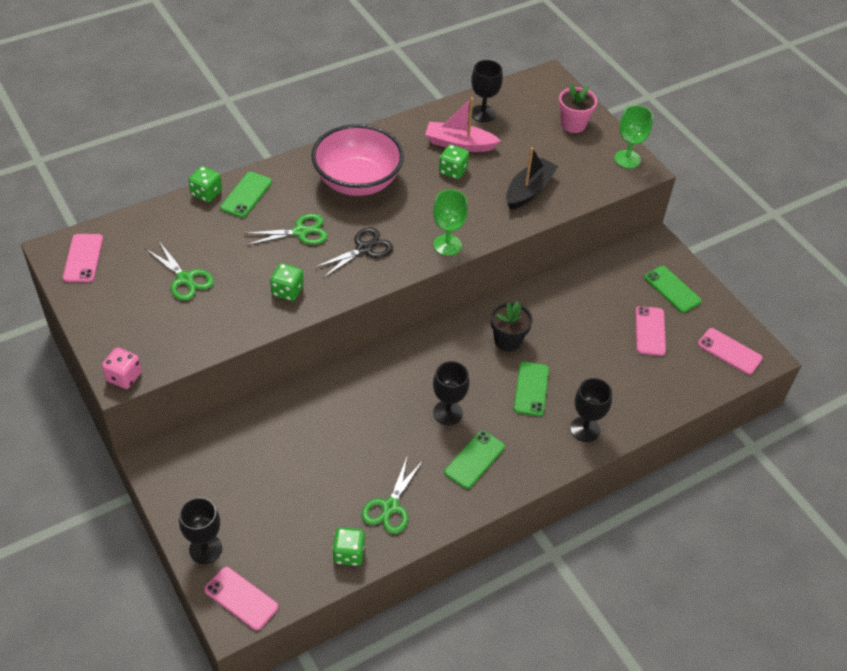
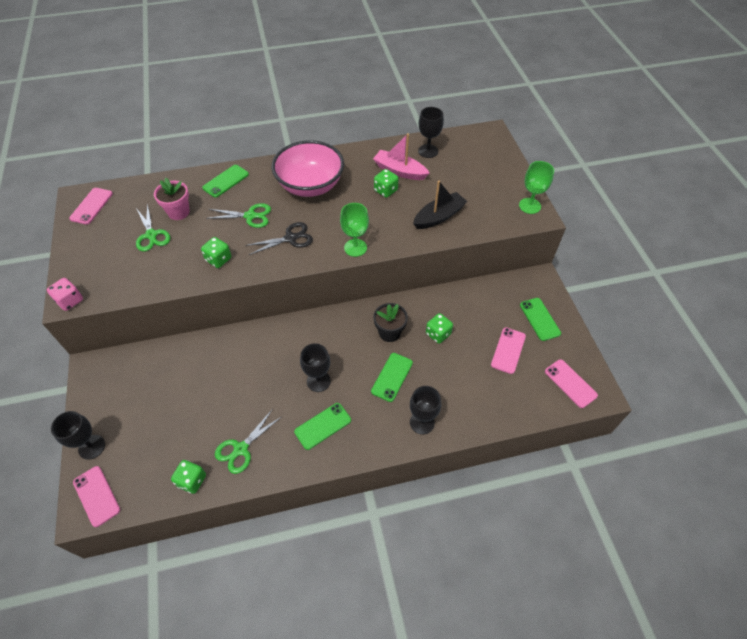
camera: 20 degrees right, 5 degrees up
green dice [188,166,222,202] -> green dice moved to [426,313,453,344]
pink flower pot [559,84,597,133] -> pink flower pot moved to [154,178,190,220]

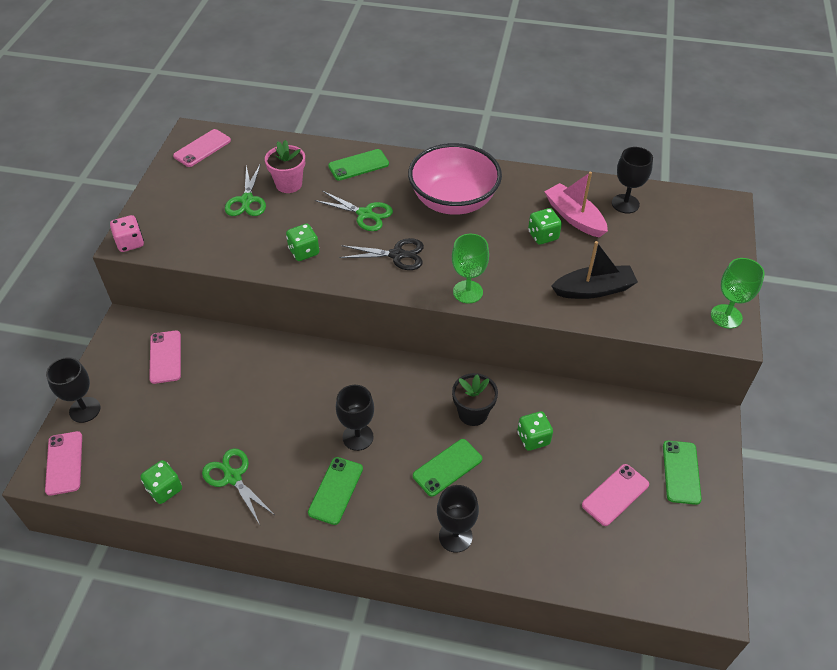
camera: 25 degrees right, 5 degrees down
green scissors [215,410,281,474] -> green scissors turned 75 degrees clockwise [202,448,275,525]
green phone [294,403,351,450] -> green phone turned 60 degrees counterclockwise [308,457,363,525]
pink phone [545,359,598,408] -> pink phone moved to [149,330,181,384]

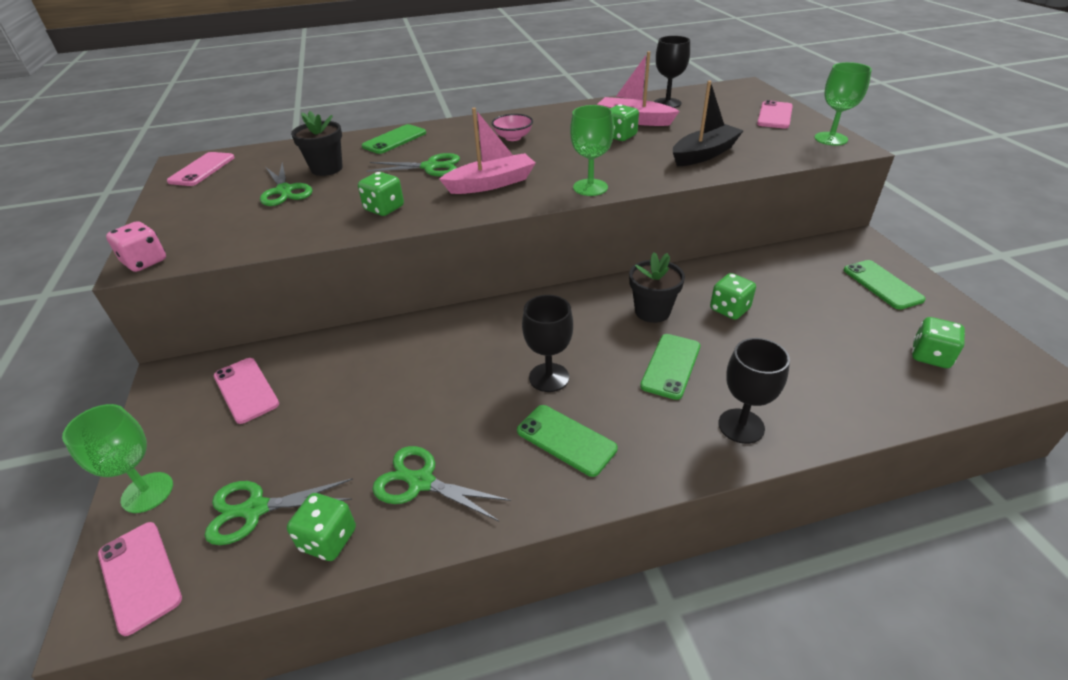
camera: 25 degrees left, 10 degrees down
black goblet [46,357,101,423] -> green goblet [62,404,173,513]
pink flower pot [265,140,305,193] -> black flower pot [291,111,343,176]
green phone [308,457,363,525] -> green phone turned 45 degrees counterclockwise [517,405,618,477]
black scissors [340,238,424,270] -> pink boat [439,108,536,194]
pink bowl [408,143,502,215] -> pink bowl [492,114,533,141], size x0.42
pink phone [582,464,649,526] -> pink phone moved to [757,100,793,129]
none -> green scissors [205,478,353,545]
none -> green dice [912,317,965,368]

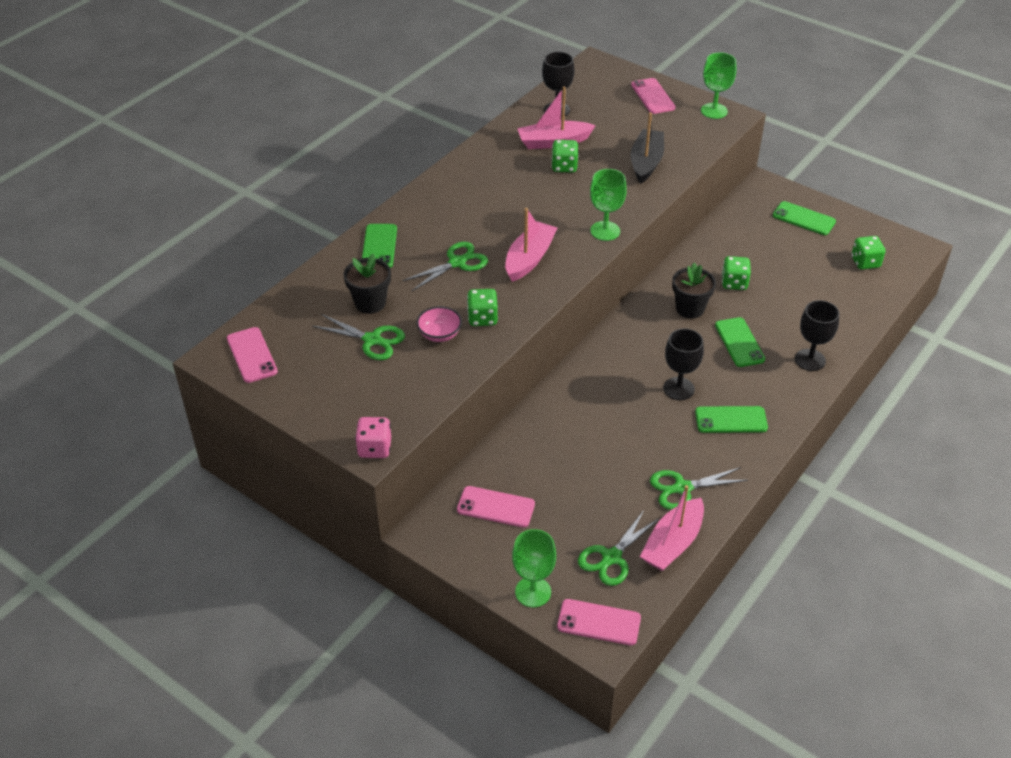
camera: 40 degrees left, 5 degrees up
green dice [287,493,356,561] -> pink boat [640,485,704,571]
pink bowl [492,114,533,141] -> pink bowl moved to [416,306,462,342]

